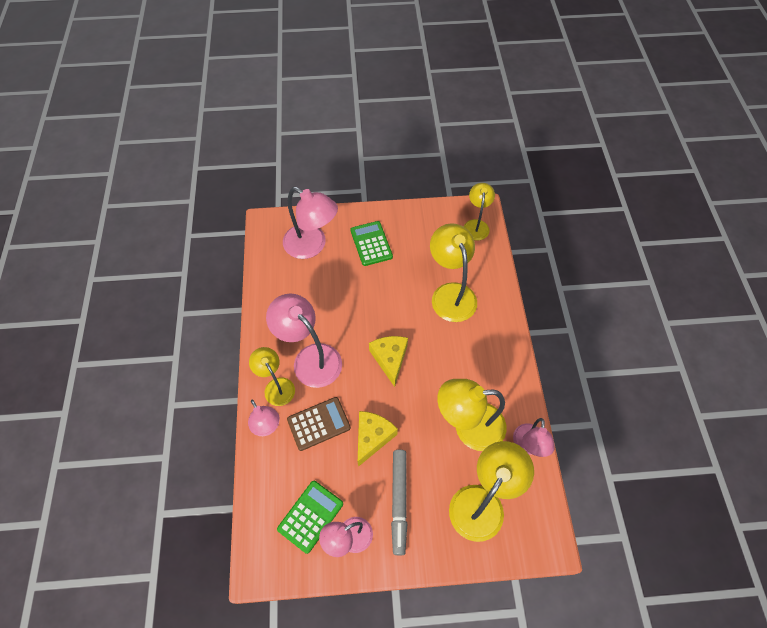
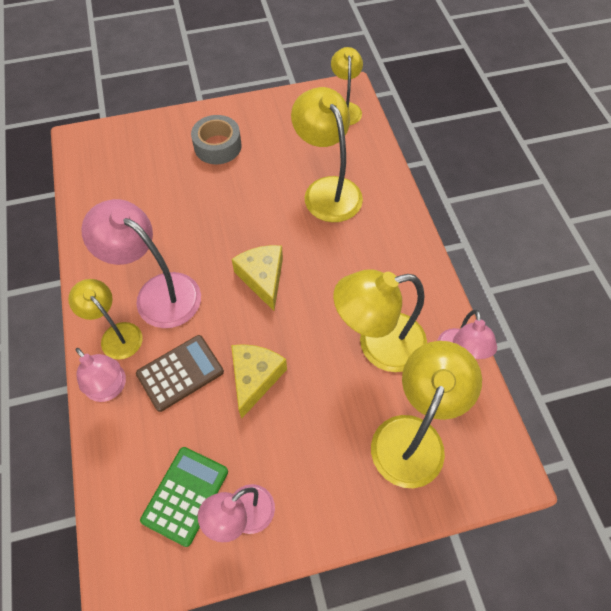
camera: 10 degrees left, 0 degrees up
pink lamp [283,187,338,259] -> none
green calculator [351,221,393,266] -> grey tape [191,115,242,164]
grey marker [391,450,407,555] -> none

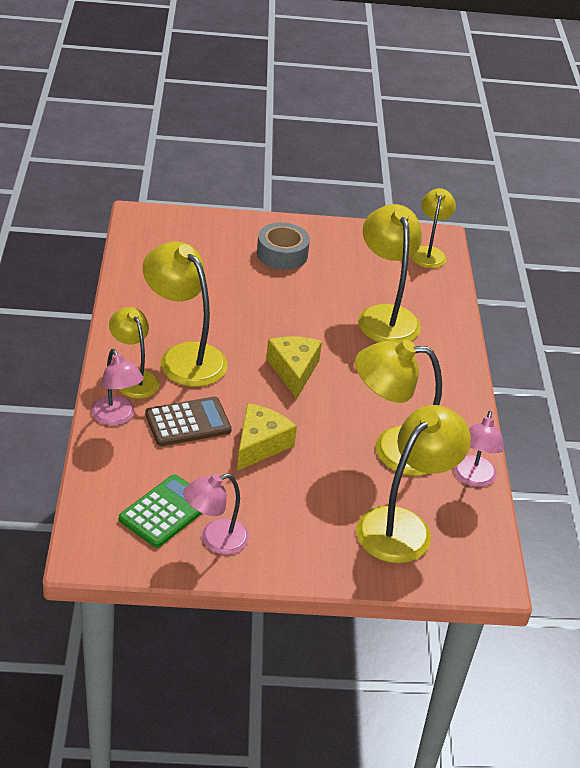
camera: 10 degrees right, 20 degrees down
pink lamp [81,199,201,328] -> yellow lamp [143,241,228,387]

